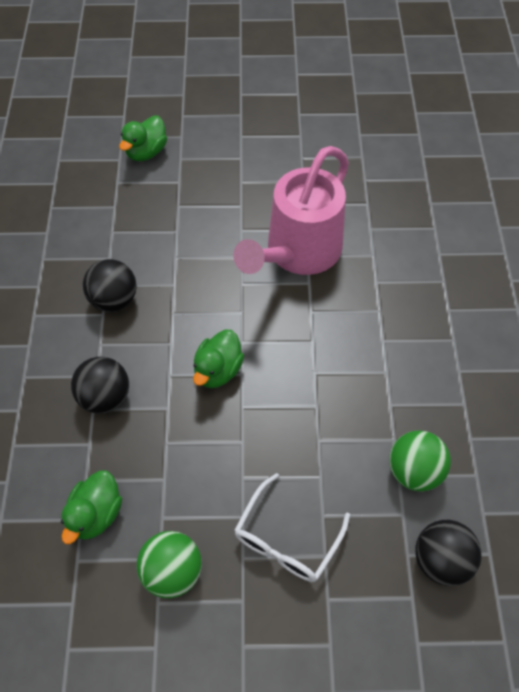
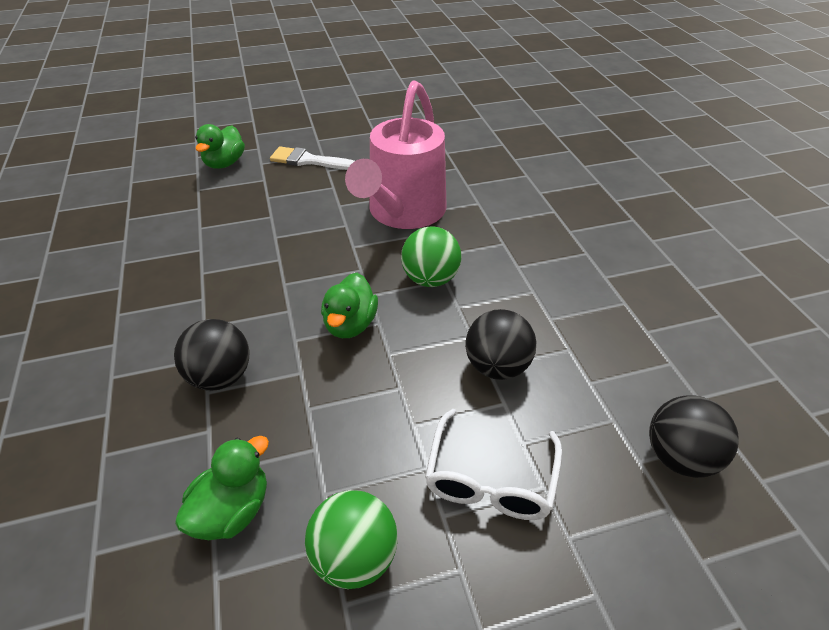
camera: 15 degrees left, 15 degrees down
green duck [61,470,122,544] -> green duck turned 150 degrees counterclockwise [175,436,269,540]
black ball [83,259,137,312] -> black ball moved to [466,309,536,380]
green ball [389,430,451,492] -> green ball moved to [401,226,461,287]
none -> white brush [270,147,355,170]

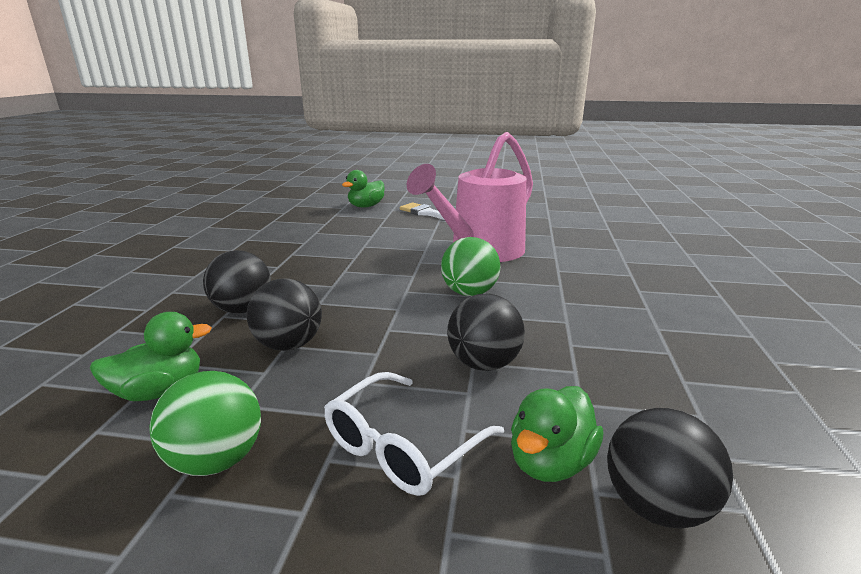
camera: 25 degrees right, 20 degrees down
green duck [321,273,378,338] -> green duck moved to [511,386,603,482]
none -> black ball [247,278,322,351]

